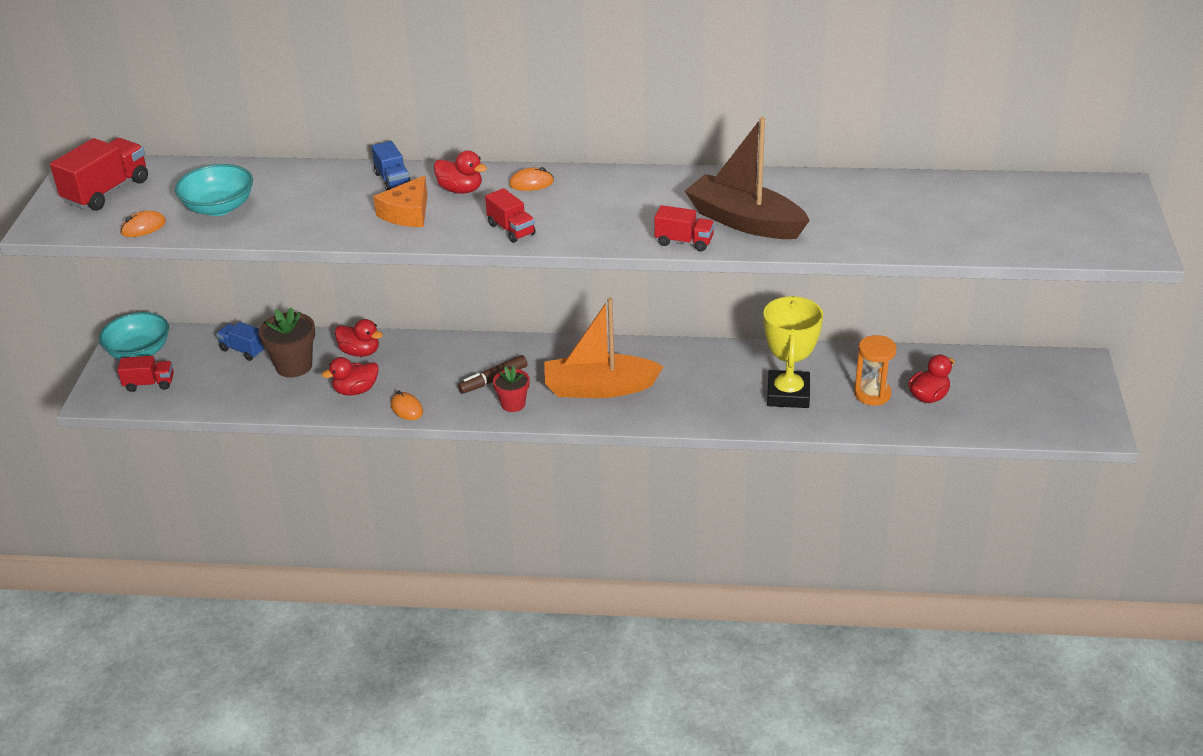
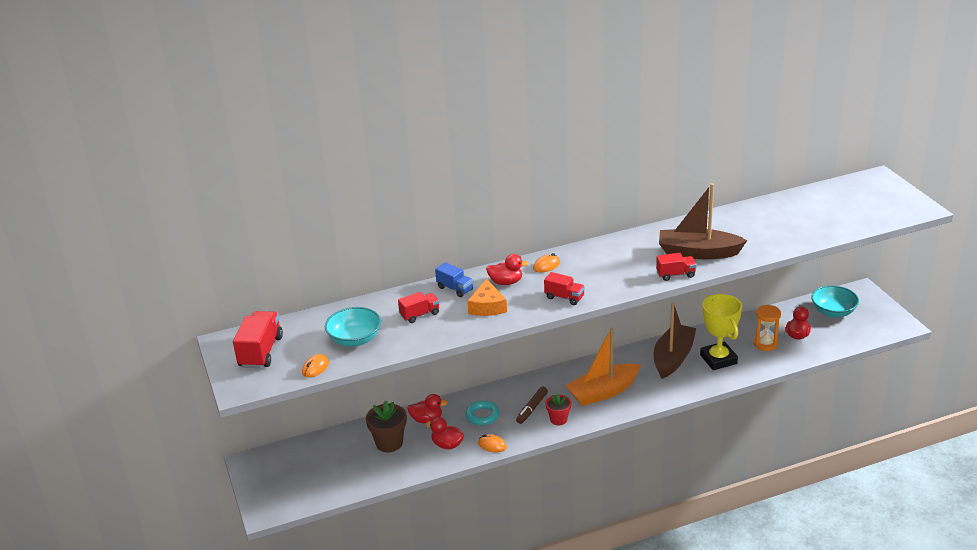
camera: 25 degrees left, 5 degrees down
turquoise bowl [99,312,169,359] -> turquoise bowl moved to [811,285,859,318]
red truck [118,356,174,392] -> red truck moved to [398,292,439,323]
blue truck [216,322,265,361] -> none
red duck [322,357,378,396] -> red duck turned 75 degrees clockwise [425,417,464,449]
none -> turquoise ring [465,401,499,425]
none -> brown boat [653,302,696,379]

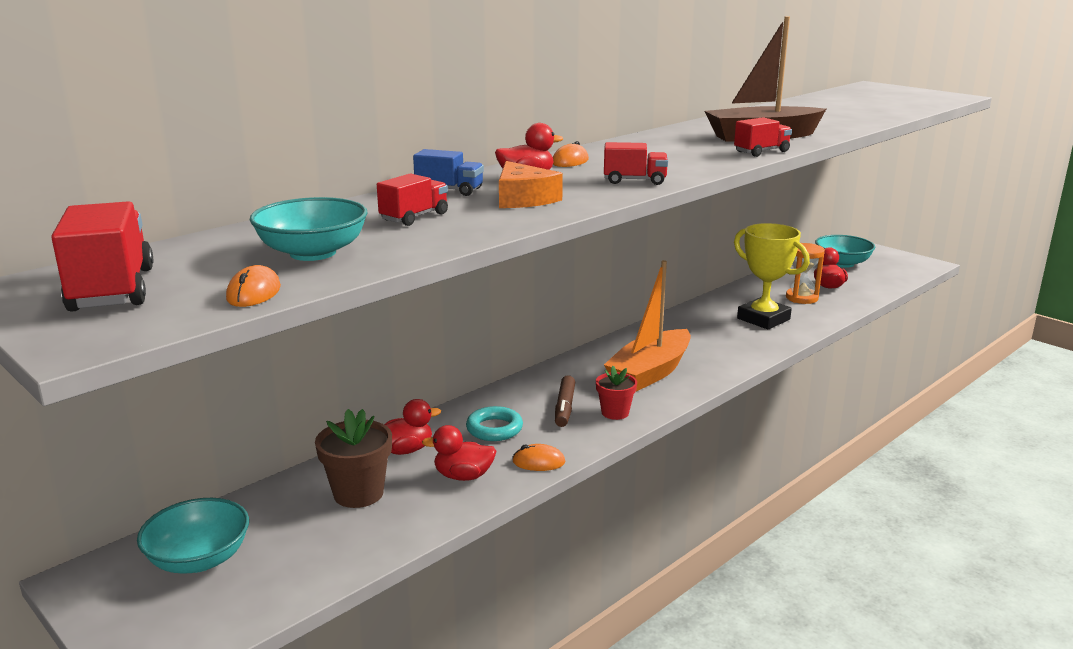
camera: 25 degrees left, 10 degrees down
brown boat [653,302,696,379] -> none
none -> turquoise bowl [137,498,249,574]

